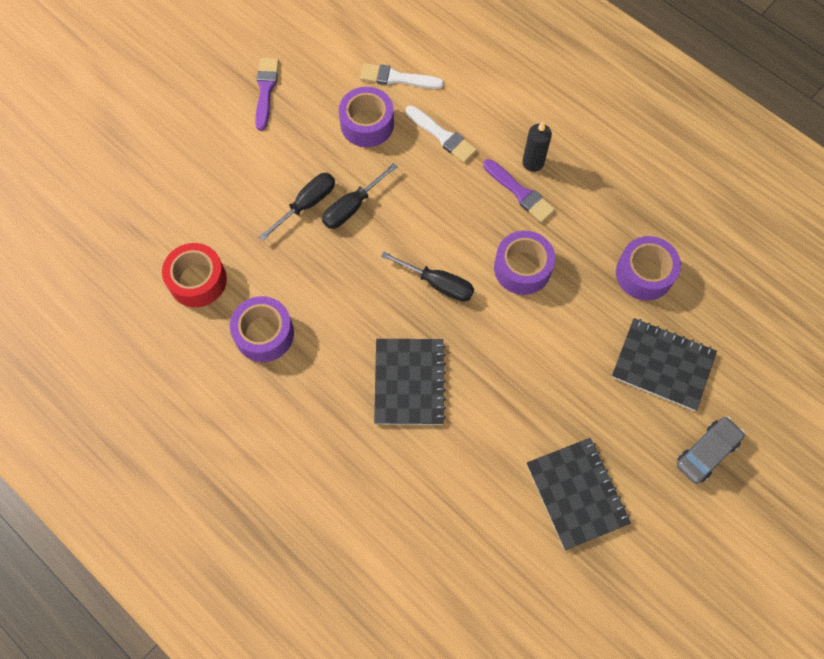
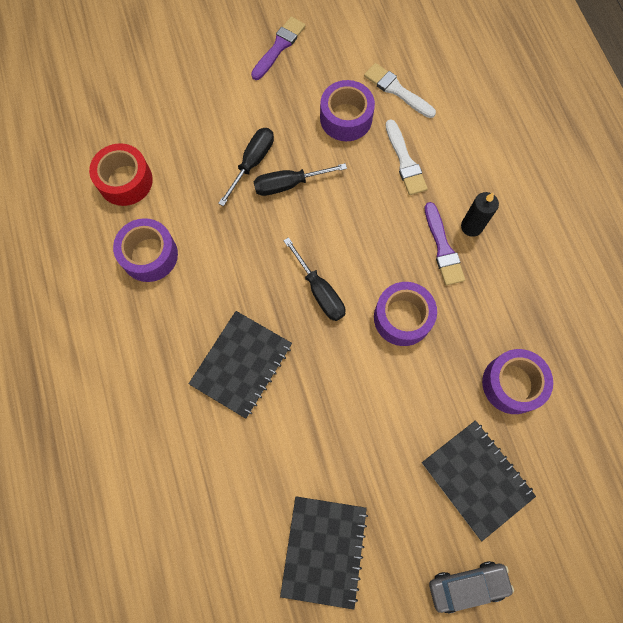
camera: 30 degrees right, 5 degrees up
black screwdriver [259,173,335,241] -> black screwdriver turned 45 degrees counterclockwise [218,128,274,206]

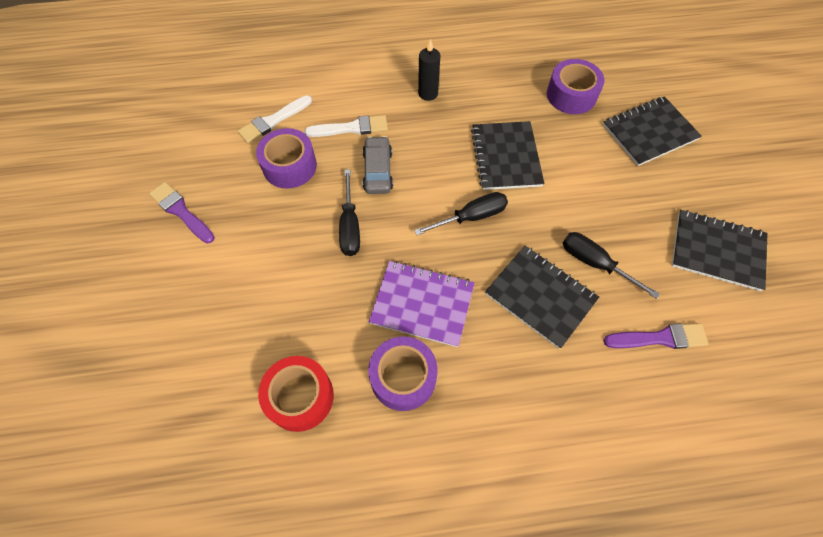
camera: 80 degrees left, 10 degrees down
black screwdriver [218,128,274,206] -> black screwdriver moved to [563,232,660,299]
purple tape [374,282,437,346] -> black notebook [471,121,545,190]
purple brush [425,202,465,285] -> purple brush moved to [603,323,709,349]
grey car [429,561,514,613] -> grey car moved to [363,136,393,194]
none -> purple notebook [369,261,475,347]

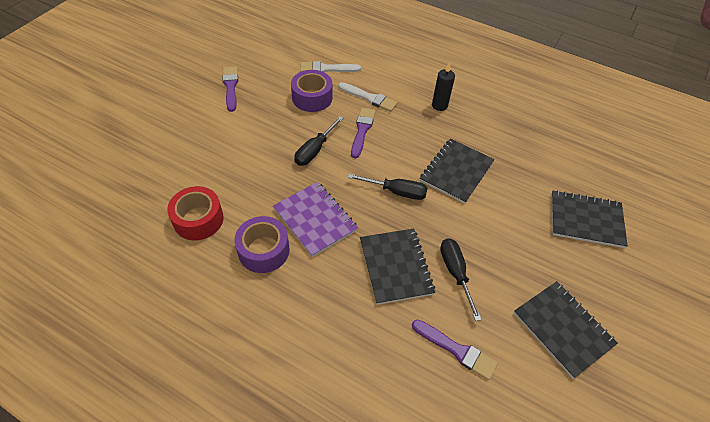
camera: 35 degrees right, 10 degrees down
grey car [363,136,393,194] -> purple brush [351,108,376,158]
purple tape [547,59,604,114] -> none

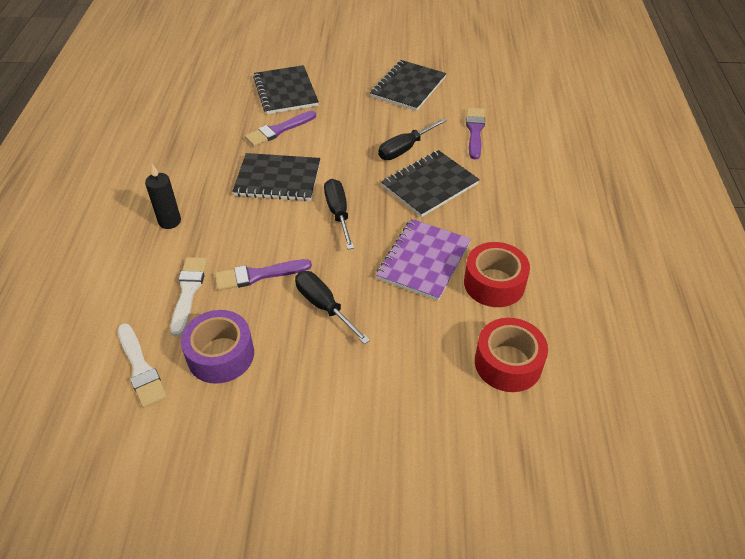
camera: 115 degrees left, 5 degrees down
purple brush [222,67,238,112] -> purple brush moved to [245,111,316,146]
purple tape [234,216,289,273] -> red tape [464,242,530,307]
black screwdriver [294,116,344,166] -> black screwdriver turned 135 degrees counterclockwise [295,271,370,344]

